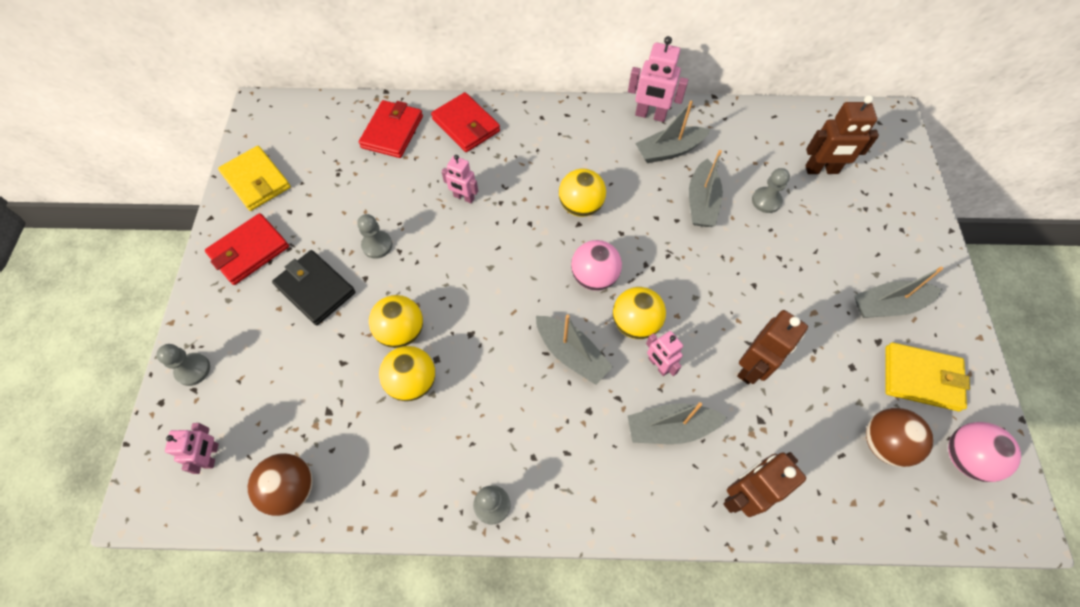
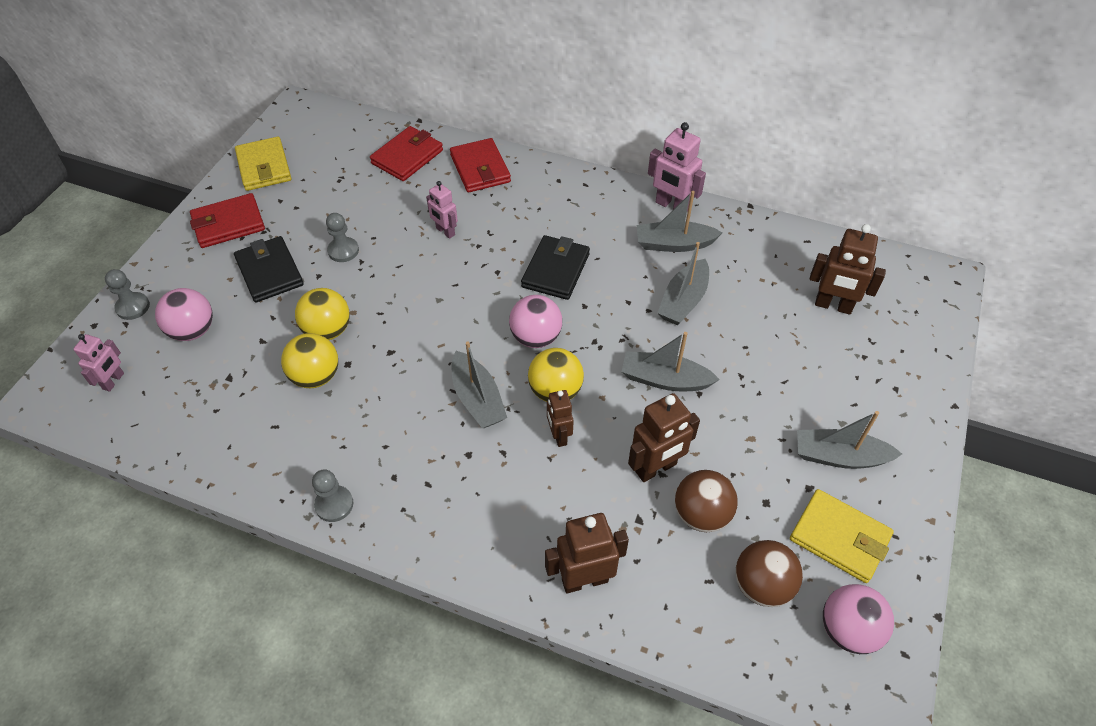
camera: 20 degrees right, 10 degrees down
brown ball [248,454,313,516] -> brown ball moved to [675,470,738,532]
yellow ball [559,168,606,217] -> black wallet [521,235,590,300]
grey boat [628,402,727,444] -> grey boat moved to [622,332,720,391]
pink robot [646,331,683,376] -> brown robot [547,390,574,447]
grey pawn [752,168,790,213] -> none
none -> pink ball [155,288,213,341]

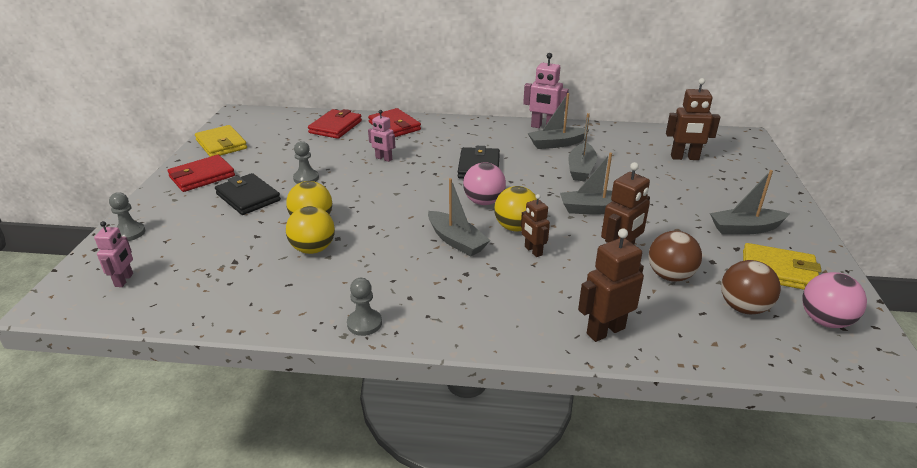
camera: 15 degrees left, 20 degrees down
pink ball [155,288,213,341] -> none

